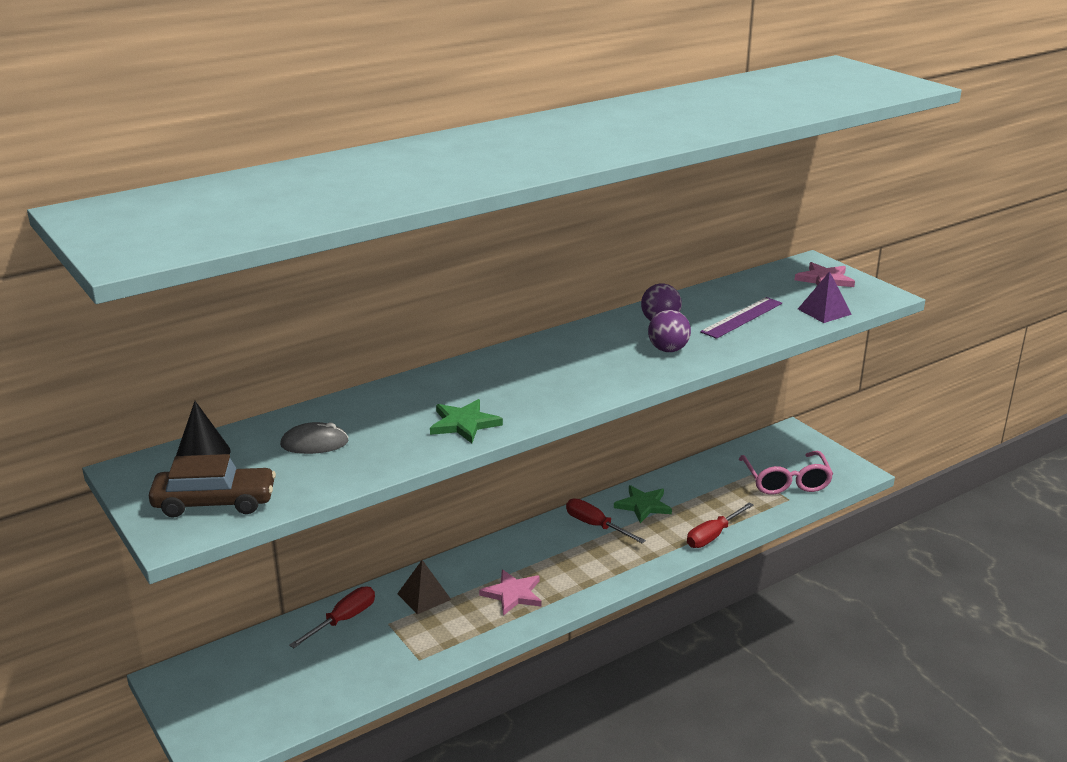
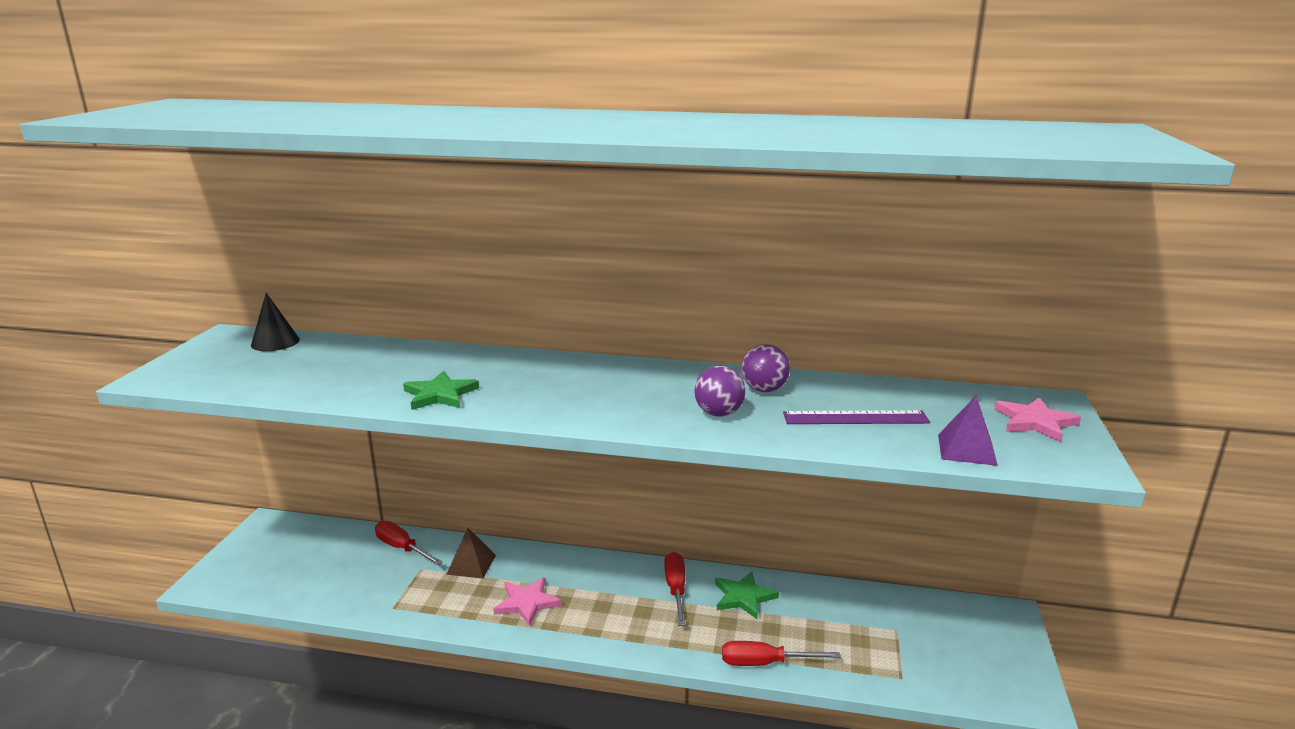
camera: 45 degrees right, 5 degrees down
brown car [149,454,276,517] -> none
grey mouse [280,422,349,454] -> none
red screwdriver [289,586,375,648] -> red screwdriver turned 135 degrees counterclockwise [375,521,443,565]
pink glasses [739,451,833,495] -> none

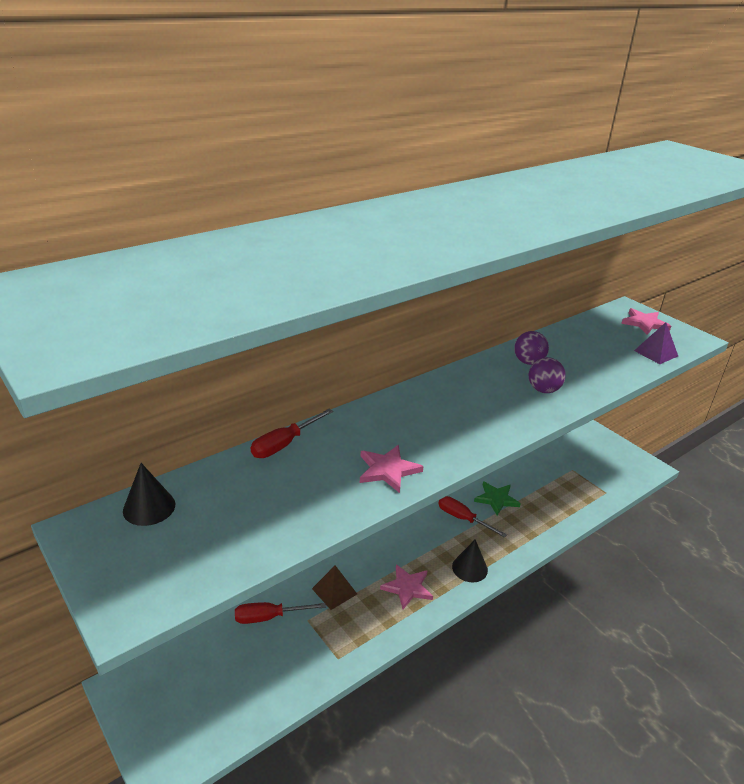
camera: 50 degrees left, 10 degrees up
green star [403,371,479,410] -> pink star [360,445,424,493]
red screwdriver [722,641,841,666] -> red screwdriver moved to [251,409,333,458]
purple ruler [783,410,930,424] -> none
none -> black cone [452,539,488,582]

